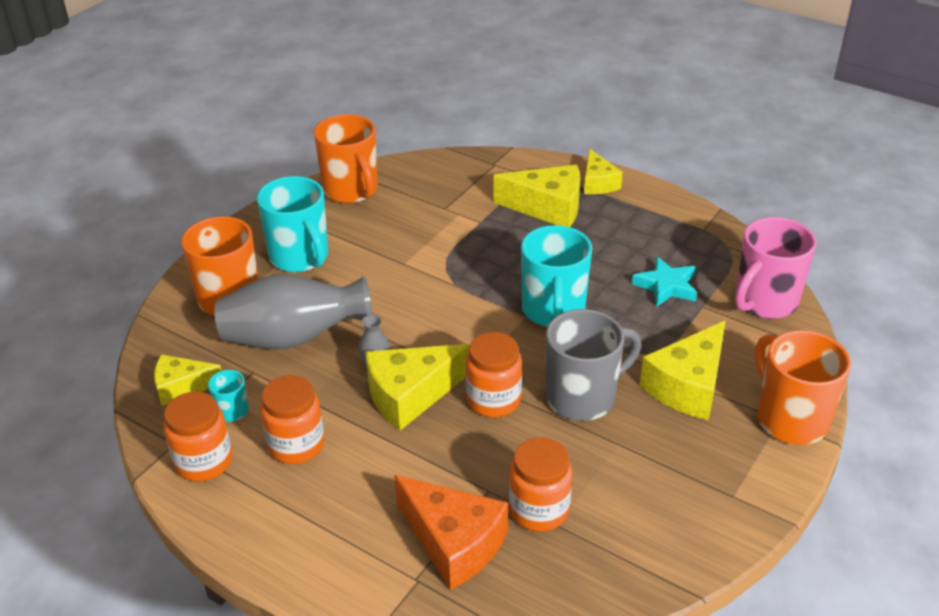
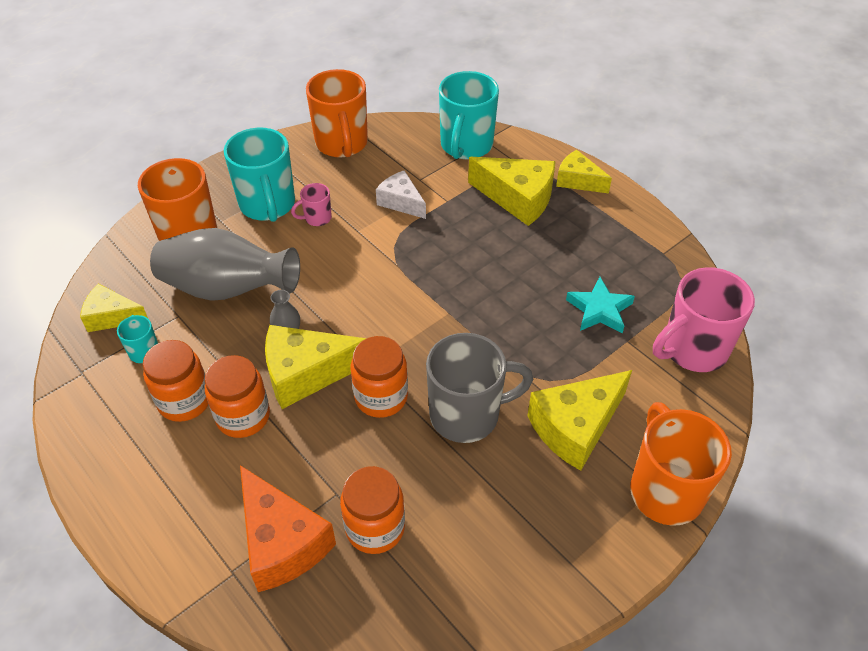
camera: 15 degrees right, 10 degrees up
orange jar [164,392,232,481] -> orange jar moved to [205,355,270,438]
turquoise mug [521,225,592,327] -> turquoise mug moved to [439,71,499,159]
yellow cheese [584,149,623,194] -> yellow cheese turned 120 degrees clockwise [556,150,612,194]
none -> pink mug [291,183,332,226]
none -> white cheese [376,170,426,219]

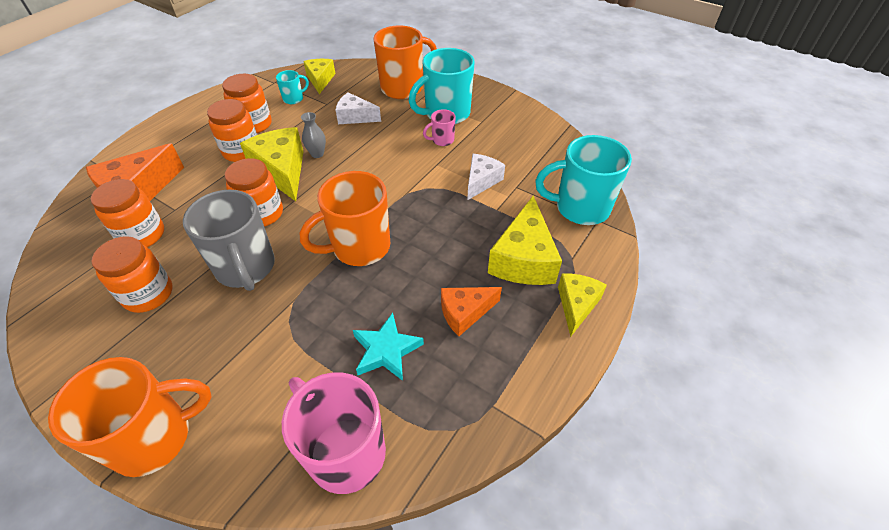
camera: 75 degrees right, 0 degrees up
grey vase [150,228,300,301] -> white cheese [336,92,381,124]
pink mug [291,183,332,226] -> pink mug turned 75 degrees counterclockwise [423,109,456,146]
orange mug [306,69,368,158] -> orange mug moved to [300,171,390,266]
yellow cheese [527,370,632,471] -> none
none -> orange jar [92,236,173,313]
none -> orange cheese [441,287,502,336]

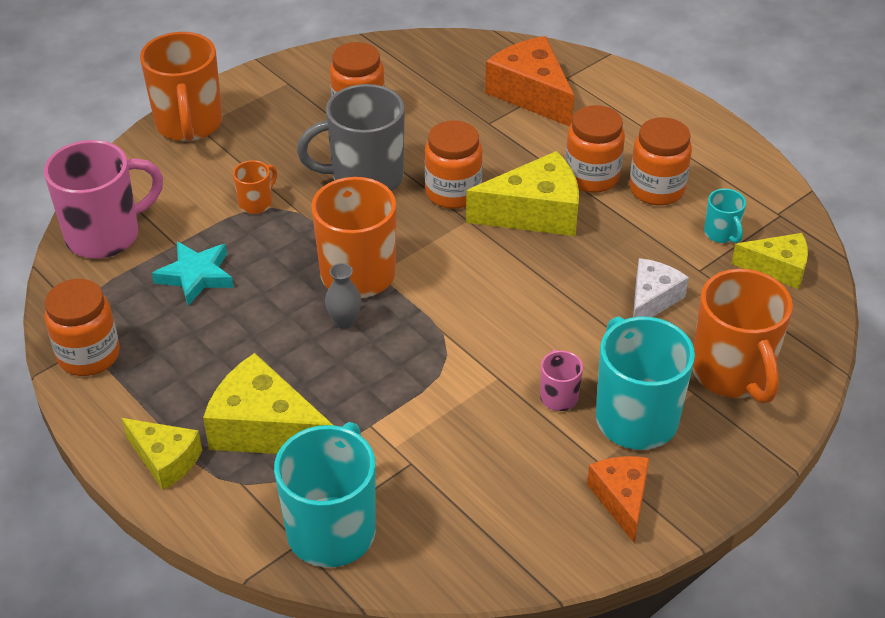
camera: 105 degrees right, 5 degrees down
orange jar [91,179,164,247] -> orange jar moved to [45,279,120,376]
grey vase [301,112,326,158] -> grey vase moved to [325,263,362,329]
orange cheese [441,287,502,336] -> orange cheese moved to [587,456,650,543]
white cheese [467,154,505,200] -> none
none -> orange mug [233,160,277,214]

